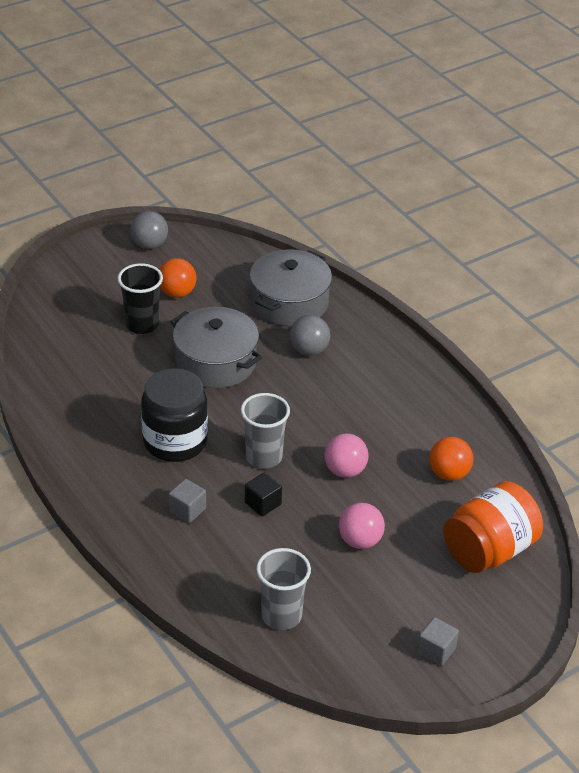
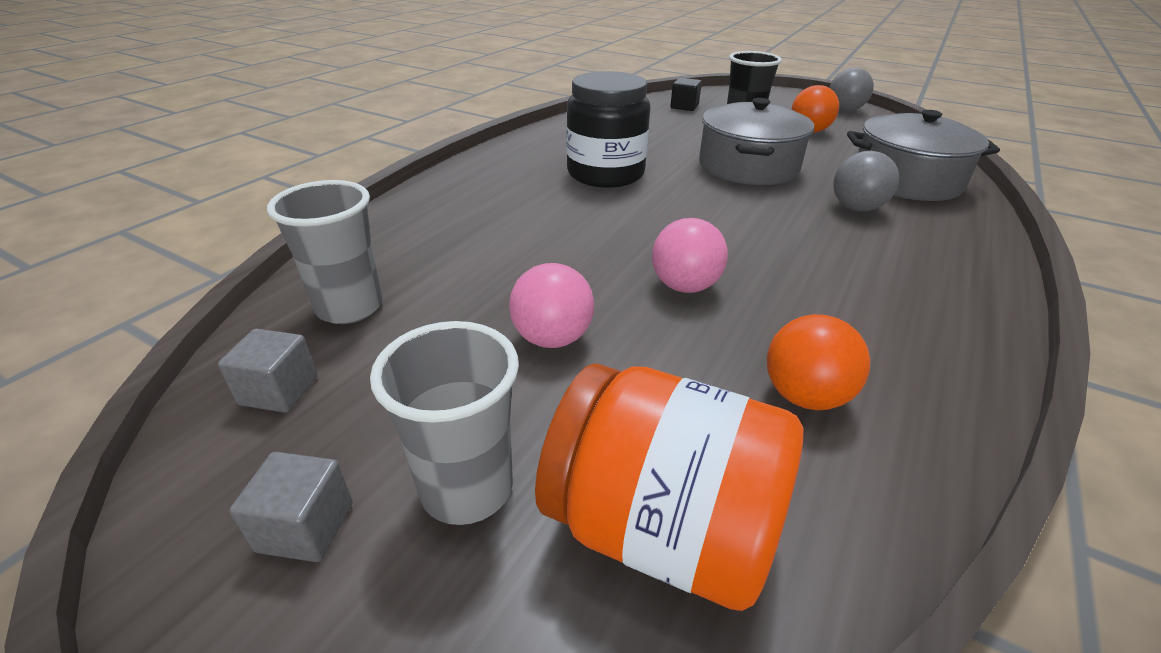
camera: 65 degrees right, 5 degrees down
grey cube [169,479,206,523] -> grey cube moved to [218,329,317,413]
grey cup [241,393,290,469] -> grey cup moved to [370,321,519,525]
black cube [245,472,282,516] -> black cube moved to [670,78,702,111]

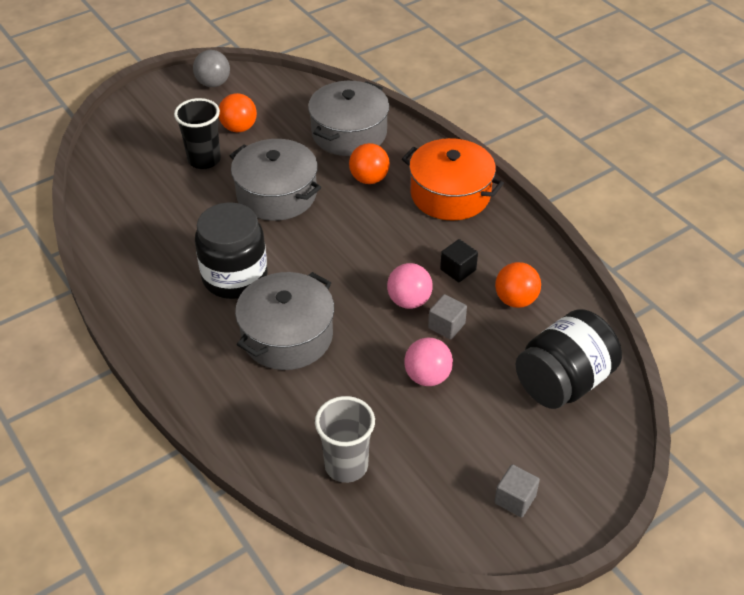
camera: 65 degrees left, 10 degrees up
grey cube [218,329,317,413] -> grey cube moved to [428,294,467,340]
grey cup [370,321,519,525] -> none
orange jar [535,363,803,611] -> black jar [516,309,622,409]
black cube [670,78,702,111] -> black cube moved to [440,239,478,282]
grey ball [833,151,899,211] -> orange ball [349,143,390,184]
none -> grey pot [235,272,334,370]
none -> orange pot [402,138,504,220]

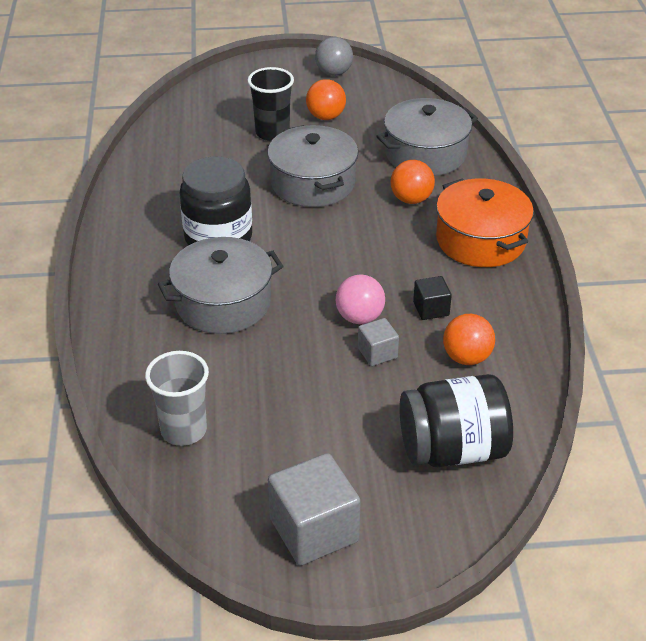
camera: 30 degrees right, 5 degrees down
pink ball [404,338,453,386] -> none
grey cube [494,464,540,518] -> grey cube [268,453,361,566], size x1.91

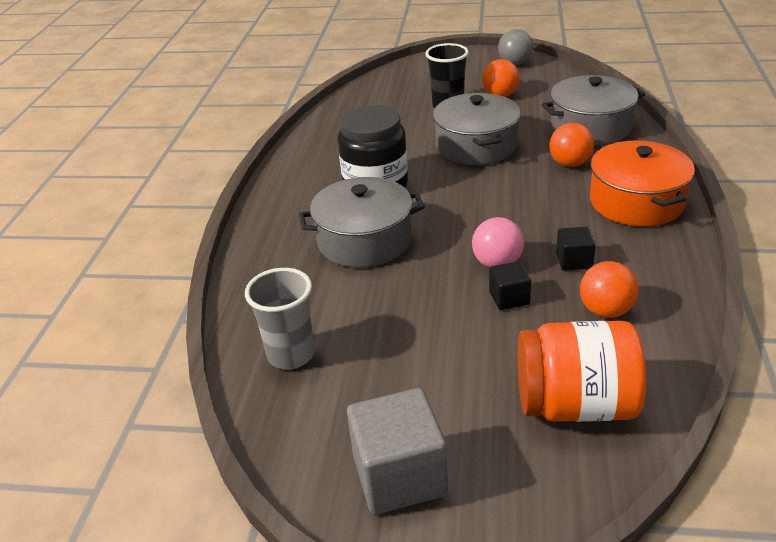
camera: 15 degrees right, 5 degrees down
grey cube [358,318,399,366] -> black cube [489,261,531,310]
black jar [399,374,513,467] -> orange jar [518,321,646,422]

